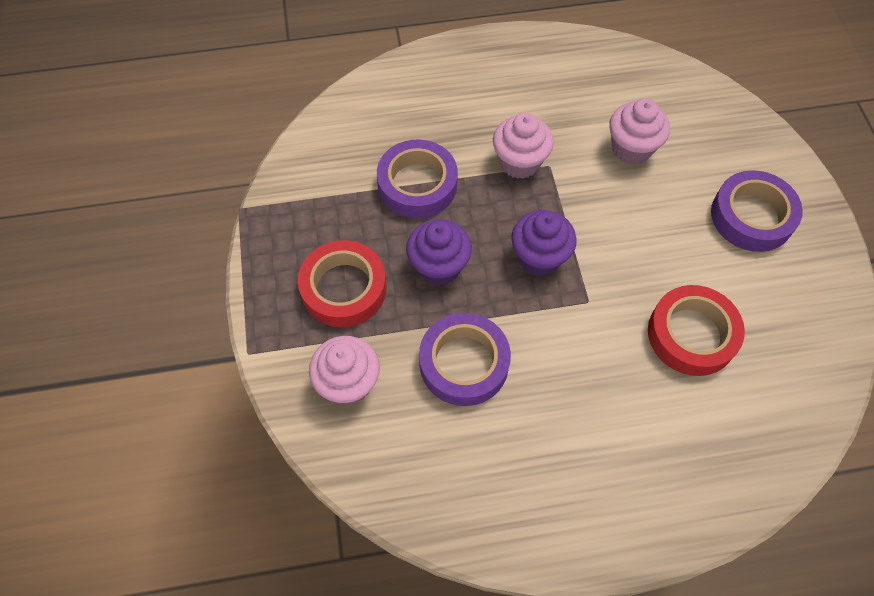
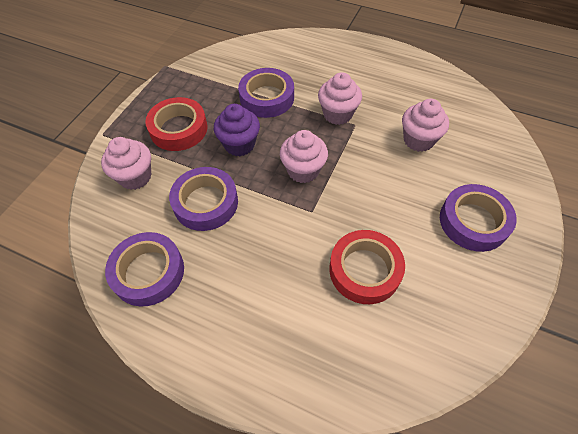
camera: 35 degrees right, 5 degrees down
purple cupcake [511,210,577,276] -> pink cupcake [280,130,328,183]
none -> purple tape [105,232,184,307]

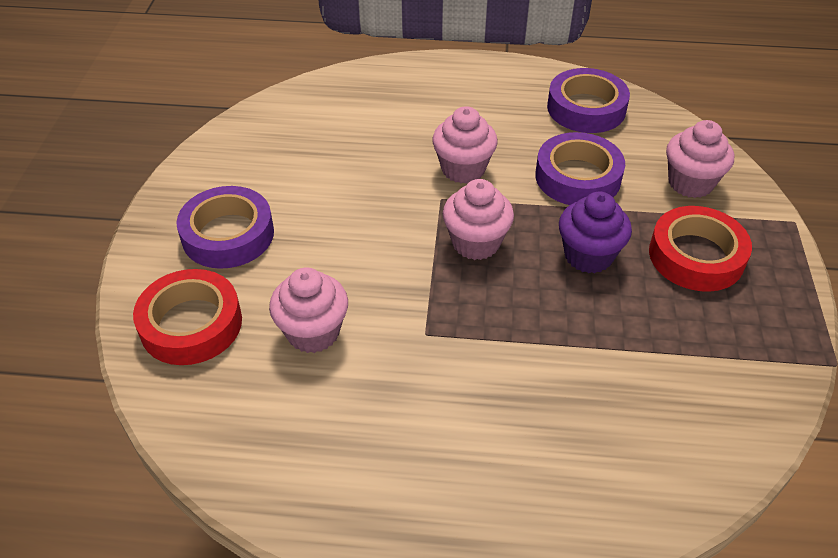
camera: 160 degrees right, 10 degrees down
purple tape [238,68,294,118] -> none
pink cupcake [318,72,362,125] -> pink cupcake moved to [432,106,498,184]
red tape [329,230,405,304] -> red tape moved to [133,269,242,365]

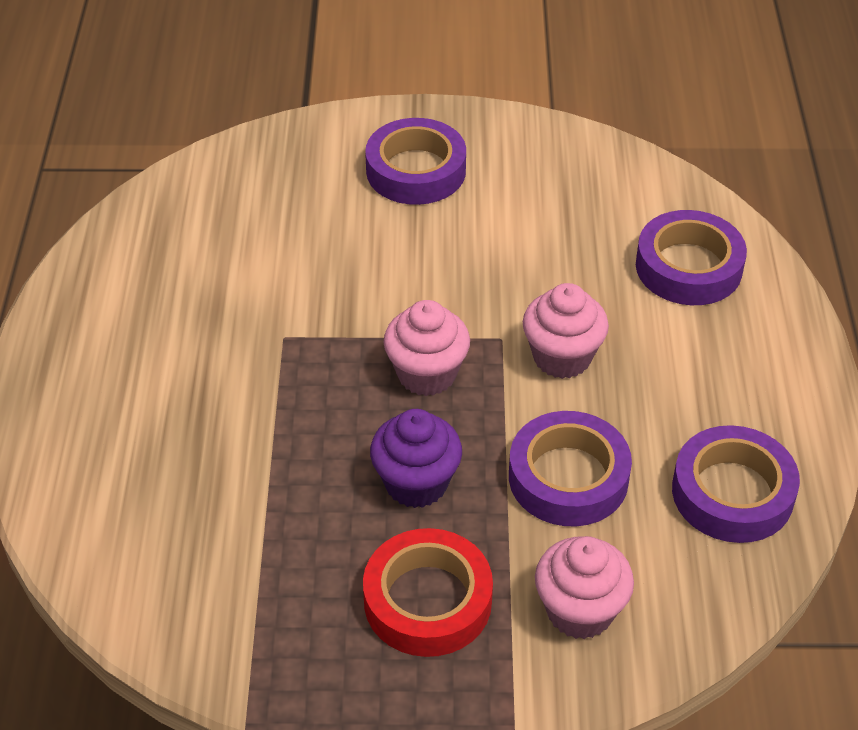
camera: 85 degrees right, 0 degrees up
red tape [133,269,242,365] -> none
pink cupcake [269,267,348,353] -> none
none -> purple tape [636,210,747,305]

